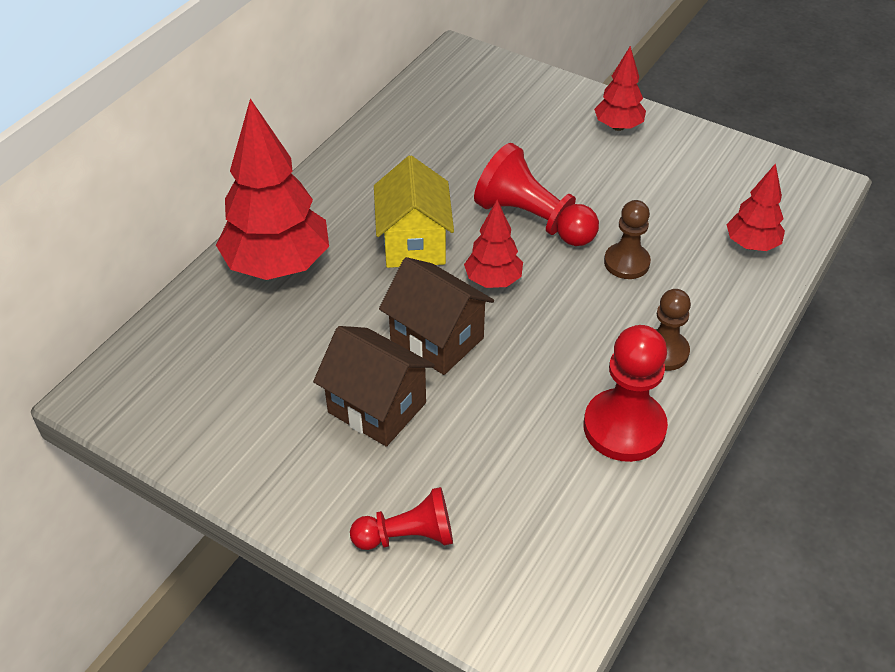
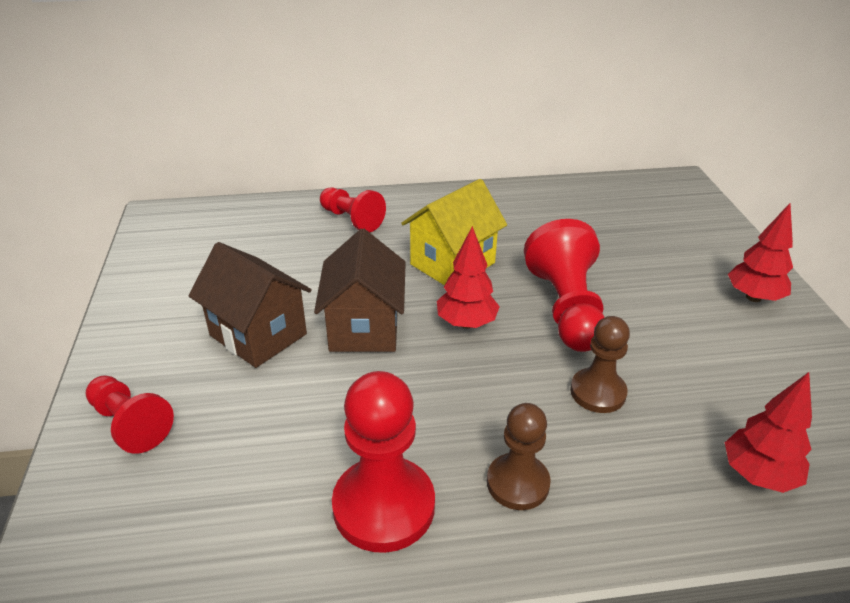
camera: 50 degrees right, 10 degrees down
red tree [216,99,329,280] -> red pawn [320,187,386,233]
brown house [313,326,435,447] -> brown house turned 45 degrees counterclockwise [188,242,312,368]

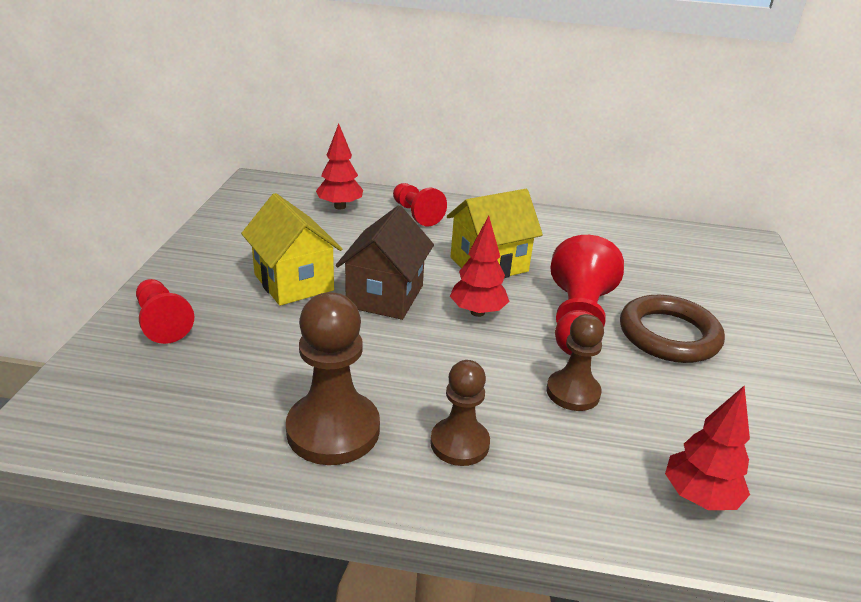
camera: 15 degrees right, 5 degrees down
brown house [188,242,312,368] -> yellow house [241,193,342,306]
red pawn [332,371,435,553] -> brown pawn [286,292,380,465]
red tree [728,203,793,302] -> red tree moved to [316,123,363,209]
none -> brown ring [620,295,725,363]

